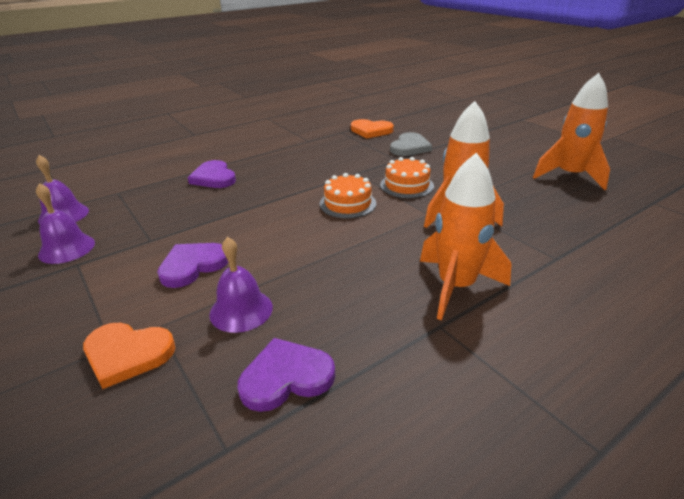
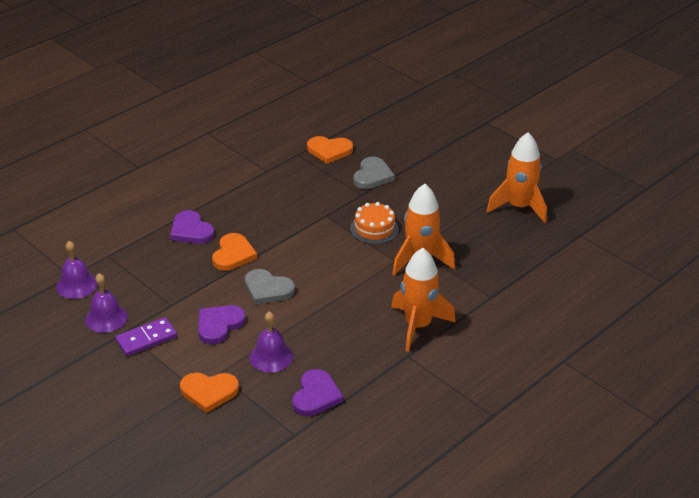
camera: 10 degrees left, 5 degrees up
purple heart [238,338,335,412] -> purple heart turned 135 degrees clockwise [292,369,343,416]
orange cake [320,173,376,218] -> none
none -> purple domino [115,317,177,356]
none -> orange heart [212,233,257,271]
none -> grey heart [245,269,295,305]

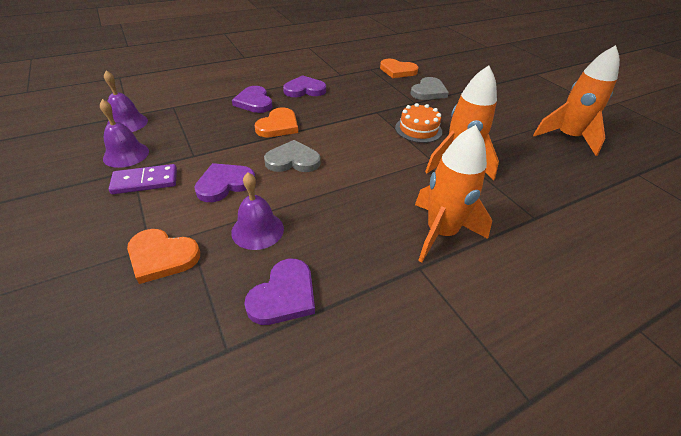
camera: 15 degrees right, 5 degrees up
grey heart [245,269,295,305] -> grey heart turned 135 degrees clockwise [264,140,321,172]
none -> purple heart [283,75,326,97]

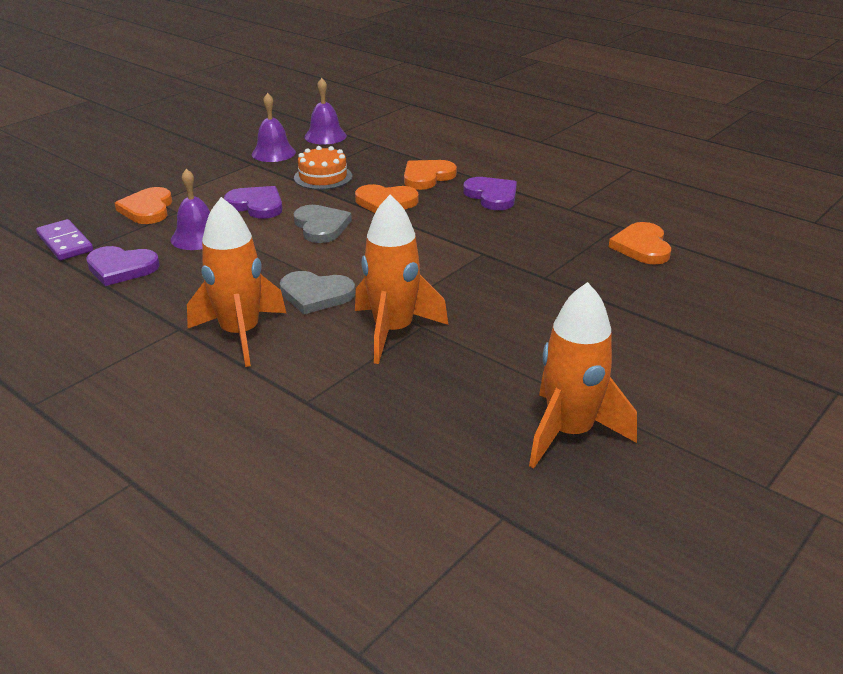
camera: 70 degrees right, 10 degrees down
purple domino [109,164,177,194] -> purple domino moved to [36,219,93,260]
purple heart [232,86,272,113] -> orange heart [404,160,457,190]
orange cake [395,103,442,143] -> orange cake moved to [294,146,352,190]
grey heart [411,77,449,100] -> grey heart moved to [280,271,355,314]

